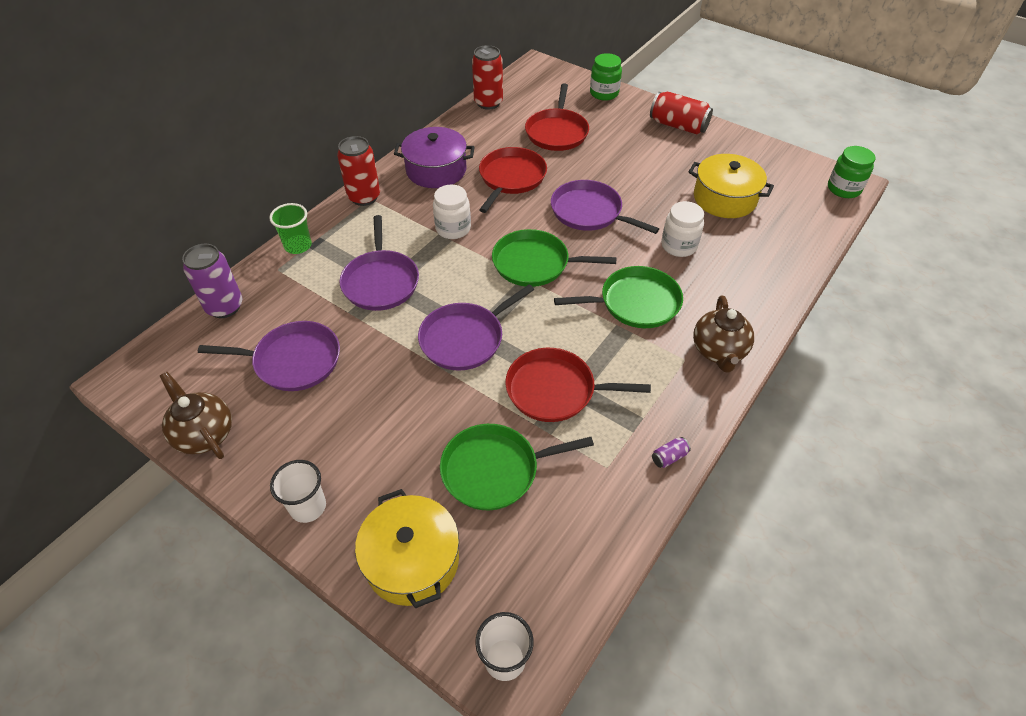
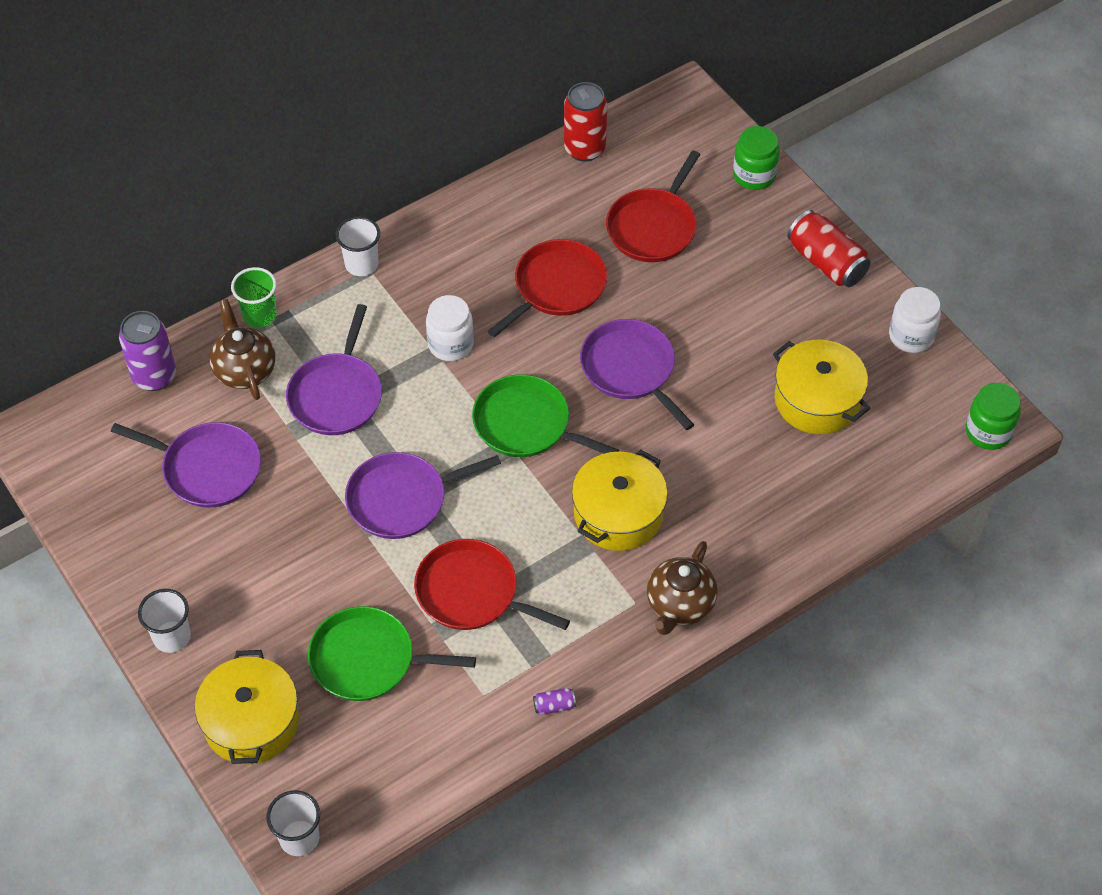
camera: 20 degrees right, 5 degrees up
brown teapot [160,372,232,459] -> brown teapot moved to [209,299,275,400]
red can [337,136,380,206] -> white cup [336,216,380,276]
purple pot [394,127,475,188] -> none
green pan [554,266,683,328] -> yellow pot [572,450,668,551]
white jar [661,201,704,257] -> white jar moved to [889,287,941,353]

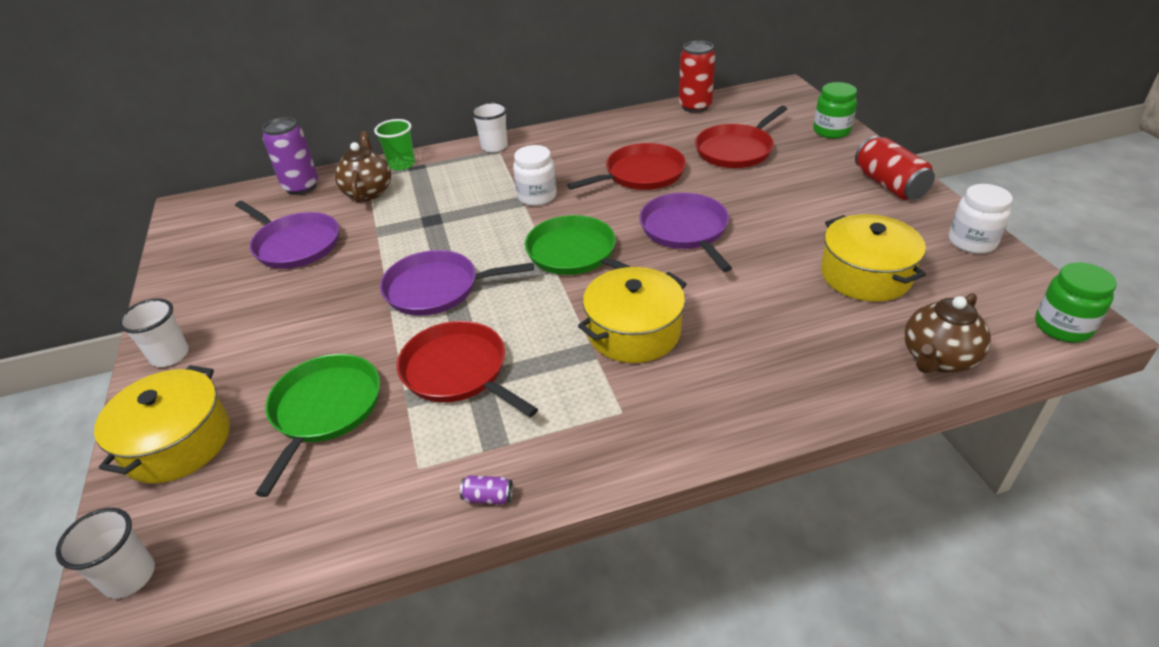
camera: 20 degrees right, 15 degrees down
purple pan [286,304,382,435] -> none
green pan [308,606,476,701] -> green pan turned 75 degrees clockwise [255,354,380,497]
brown teapot [647,541,718,635] -> brown teapot moved to [904,293,991,373]

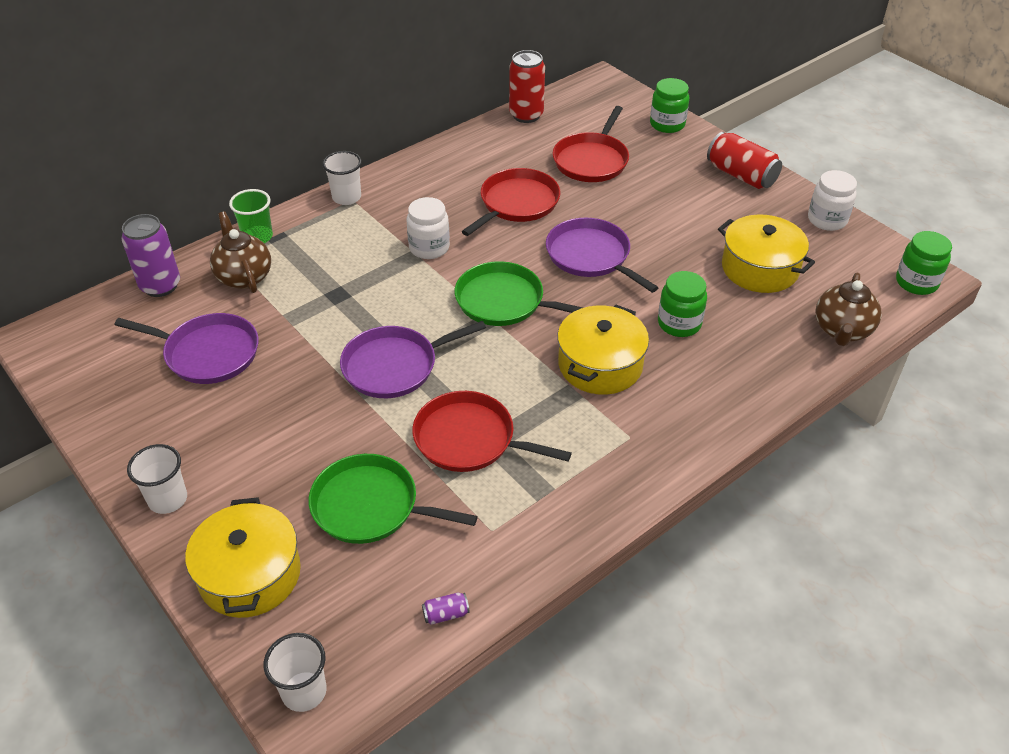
camera: 25 degrees left, 5 degrees up
green pan [255,354,380,497] -> green pan turned 60 degrees counterclockwise [309,454,478,544]
purple can [460,475,513,505] -> purple can moved to [422,593,470,625]
none -> green jar [658,271,707,337]

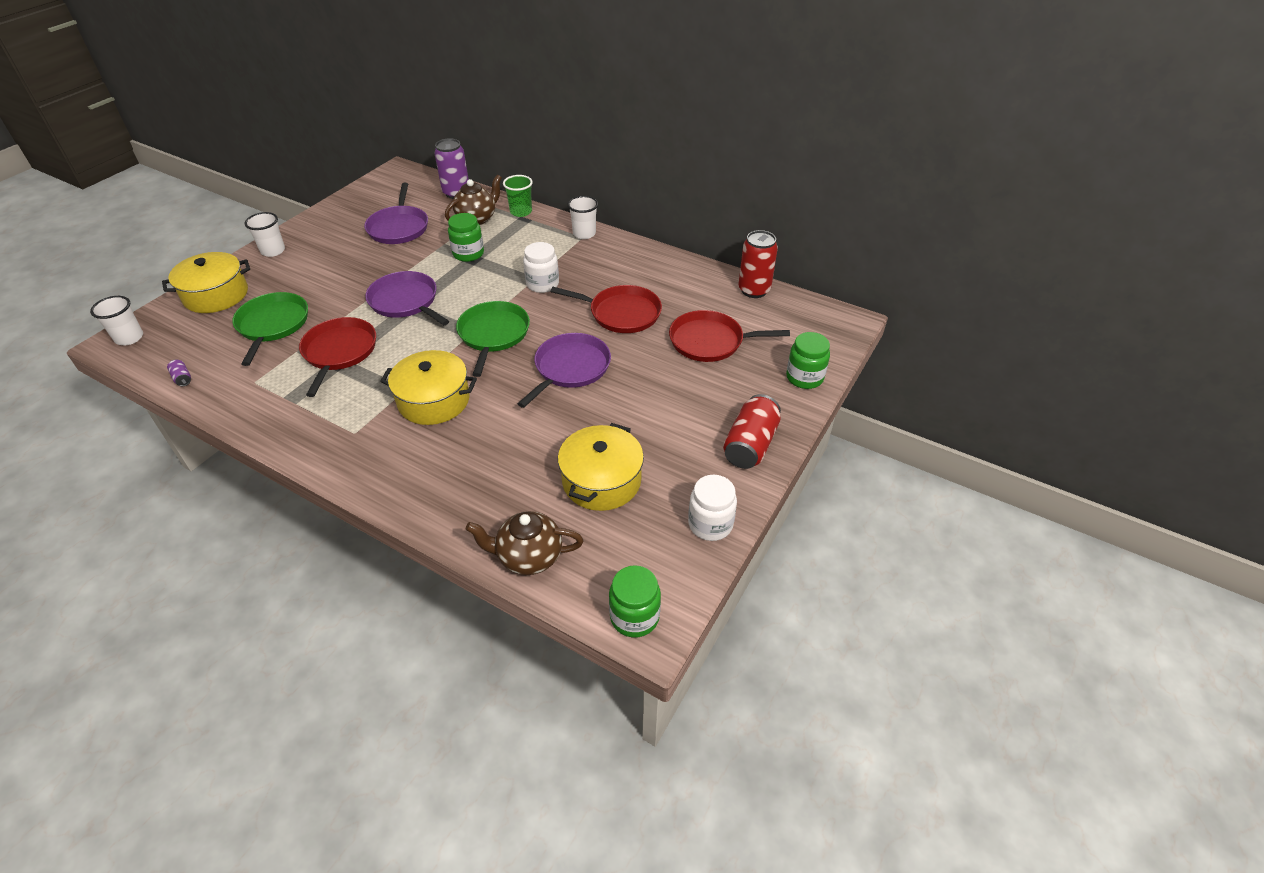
camera: 70 degrees right, 0 degrees up
green jar [658,271,707,337] -> green jar moved to [448,213,484,262]

